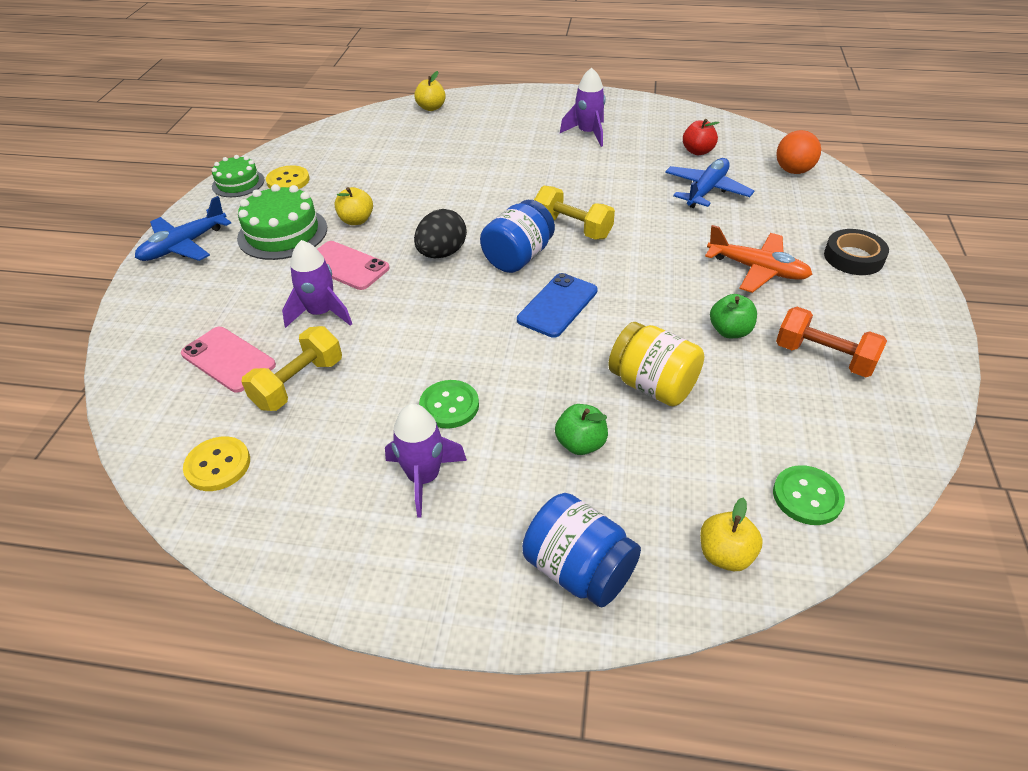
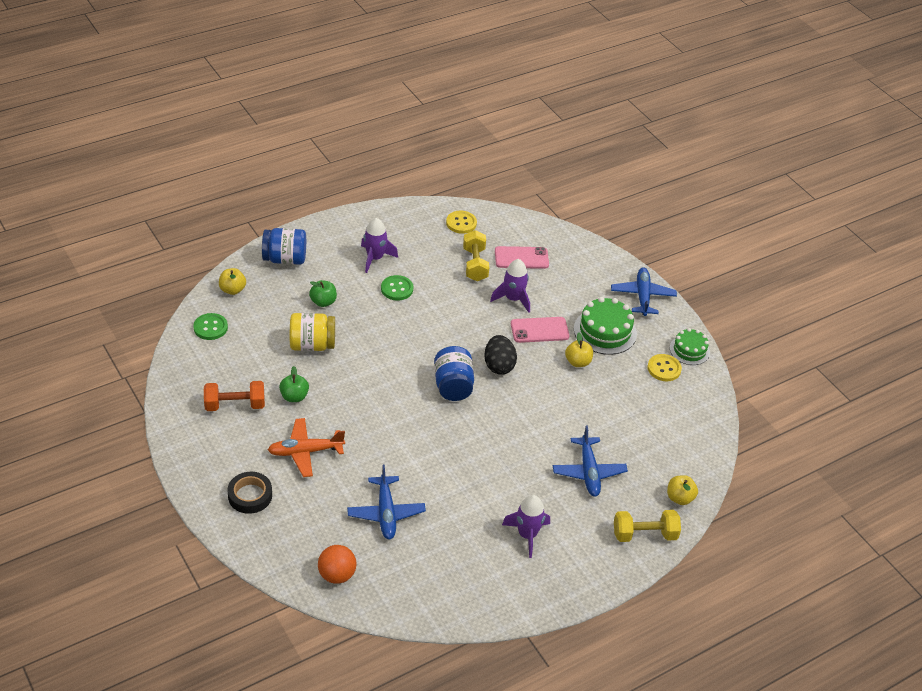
camera: 135 degrees right, 0 degrees up
blue phone [517,273,598,338] -> none
yellow dumbbell [534,186,615,240] -> yellow dumbbell moved to [614,510,681,542]
red apple [683,119,720,155] -> none
none -> blue plane [553,425,628,497]

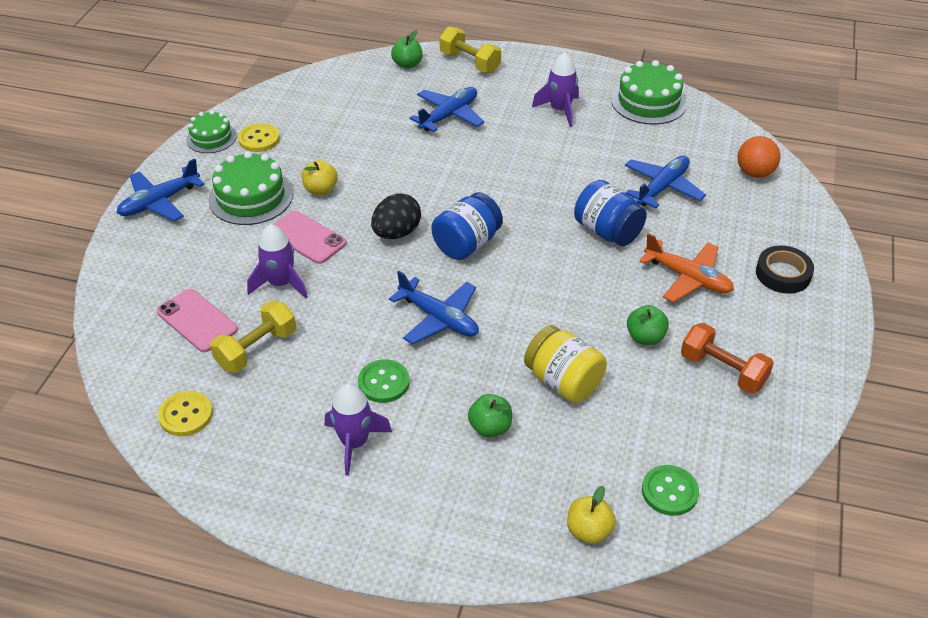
camera: 130 degrees left, 0 degrees up
blue jar [262,228,306,265] -> blue jar moved to [574,180,647,246]
yellow apple [667,475,698,505] -> green apple [391,30,423,69]
none -> blue plane [389,271,479,345]
none -> green cake [611,60,687,125]

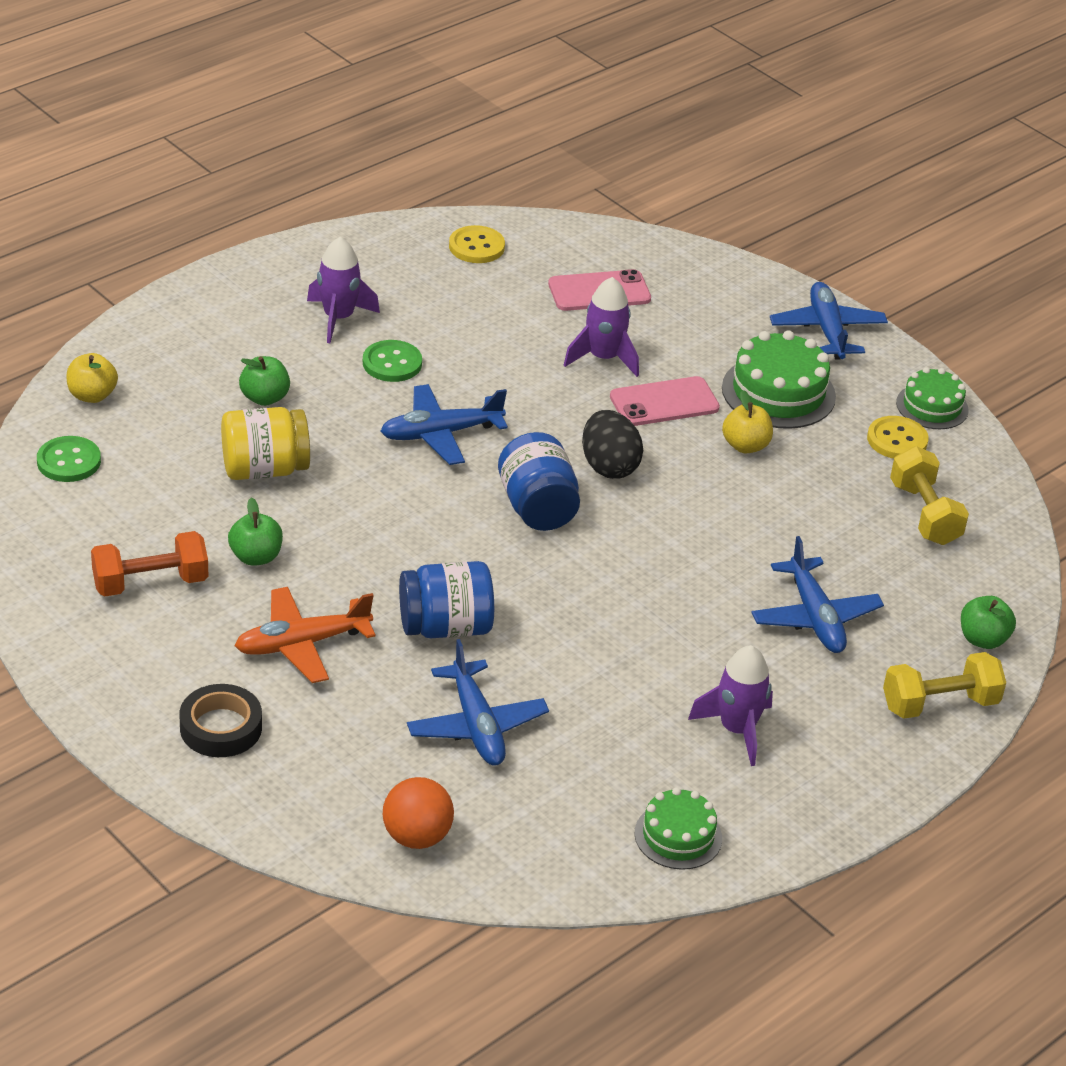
camera: 120 degrees right, 5 degrees down
yellow dumbbell [210,301,296,373] -> yellow dumbbell moved to [890,446,969,545]
green cake [611,60,687,125] -> green cake [635,787,722,870], size x0.63

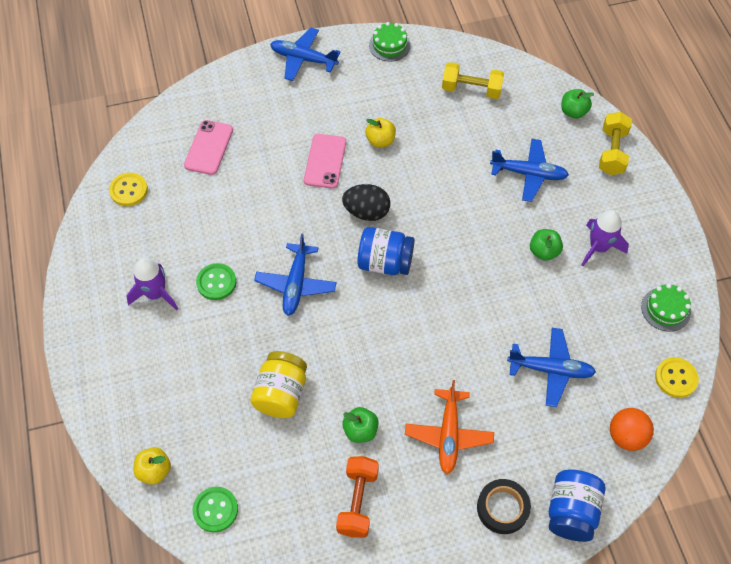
camera: 60 degrees left, 20 degrees up
green apple [239,356,290,406] -> green apple moved to [530,229,563,261]
blue jar [399,561,494,638] -> blue jar moved to [549,469,606,542]
purple rocket [564,277,639,377] -> none
green cake [722,330,836,429] -> none
yellow button [867,416,929,459] -> yellow button moved to [655,357,699,398]

